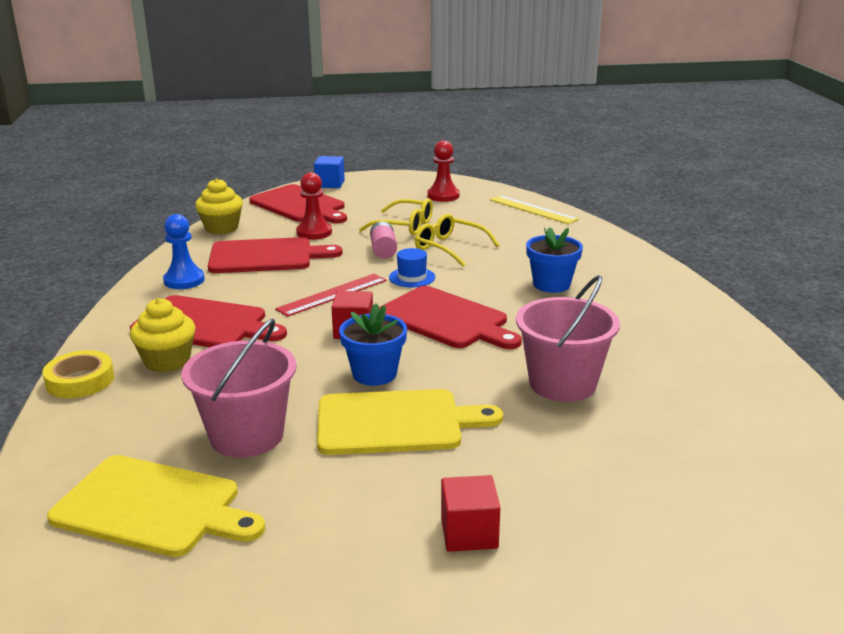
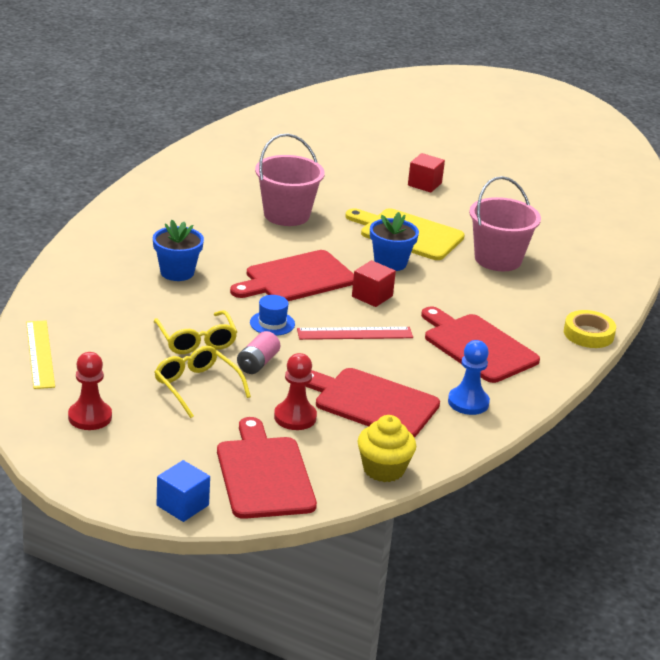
camera: 150 degrees left, 5 degrees up
yellow cutting board [47,455,265,557] -> none
yellow cupcake [130,298,196,373] -> none
red cutting board [379,286,522,349] -> red cutting board turned 105 degrees counterclockwise [230,250,354,301]

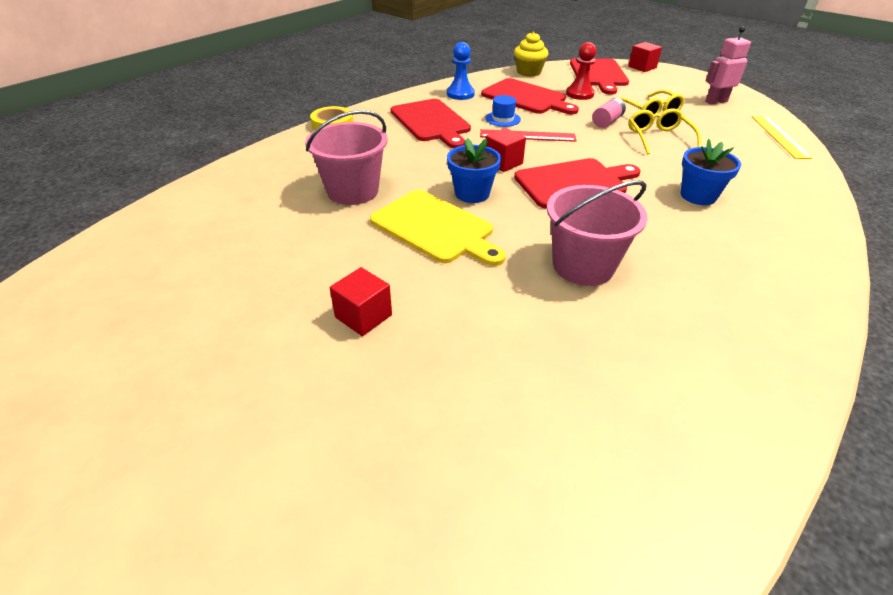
camera: 165 degrees left, 10 degrees up
red pawn [68,352,112,430] -> pink robot [705,26,751,104]
blue cube [157,460,210,522] -> red cube [628,42,662,72]
blue hat [250,295,295,336] -> blue hat moved to [485,95,521,127]

